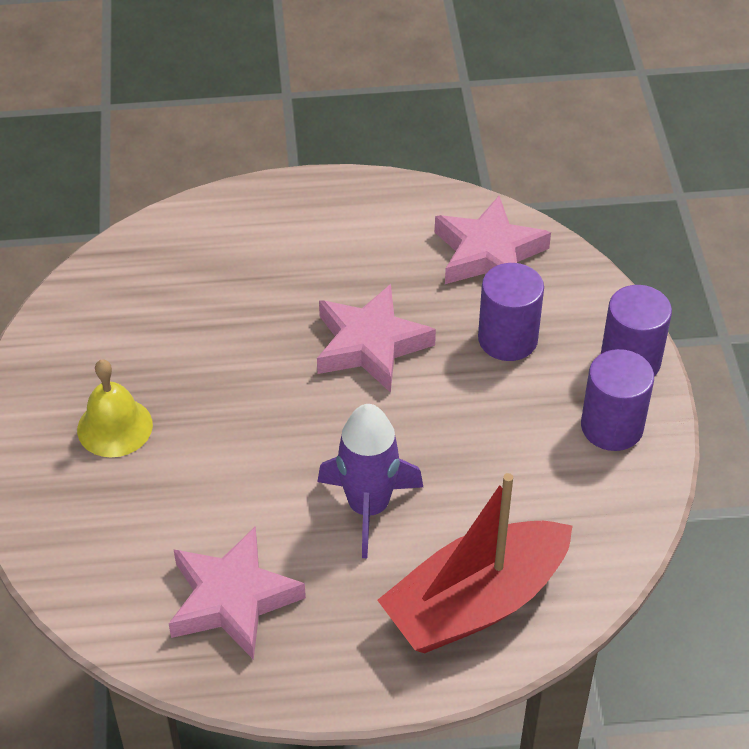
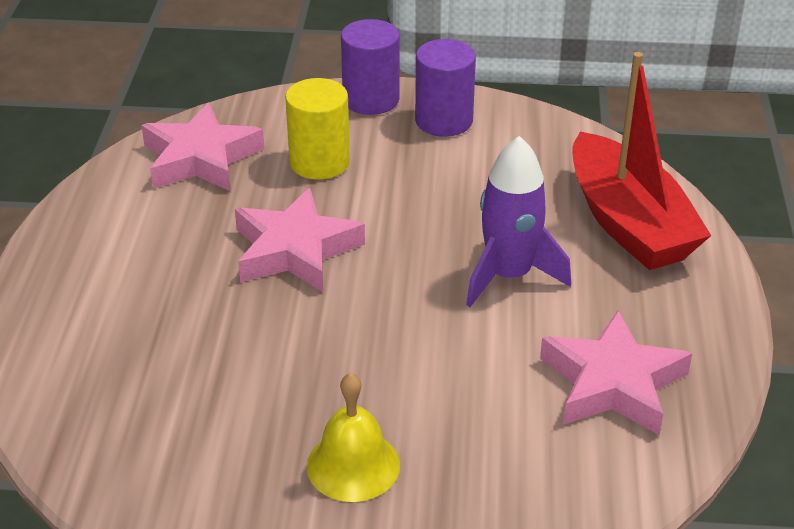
camera: 80 degrees left, 10 degrees down
purple cylinder [478,263,544,361] -> yellow cylinder [285,78,350,180]

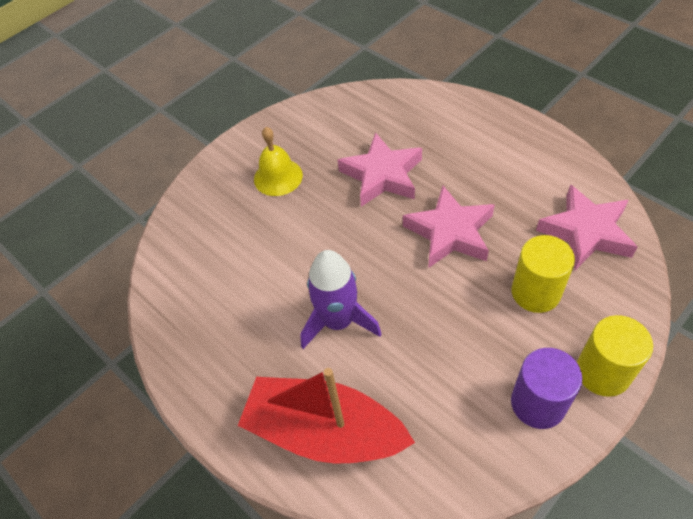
camera: 135 degrees right, 15 degrees up
purple cylinder [341,19,400,115] -> yellow cylinder [577,315,653,397]
pink star [540,310,692,435] -> pink star moved to [338,132,422,207]

